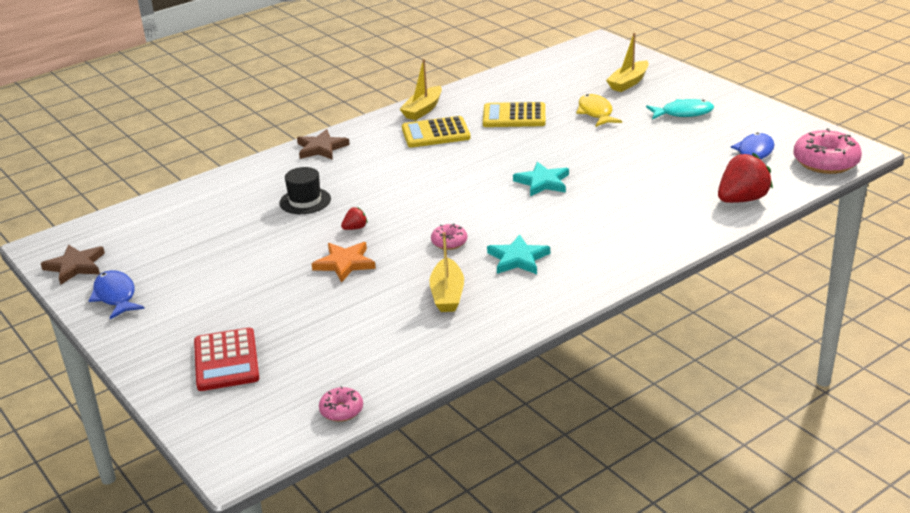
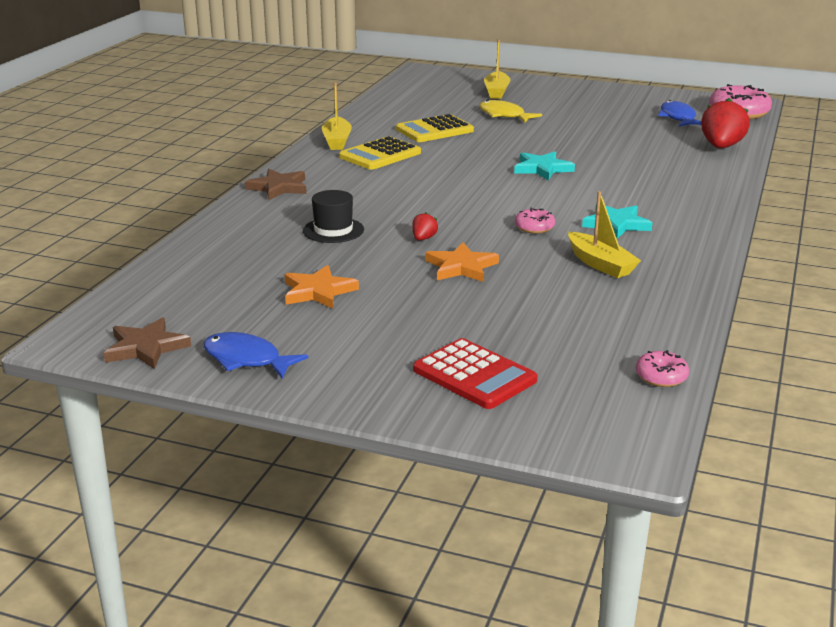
camera: 35 degrees left, 5 degrees down
turquoise fish [646,99,714,119] -> none
none -> orange star [285,265,359,309]

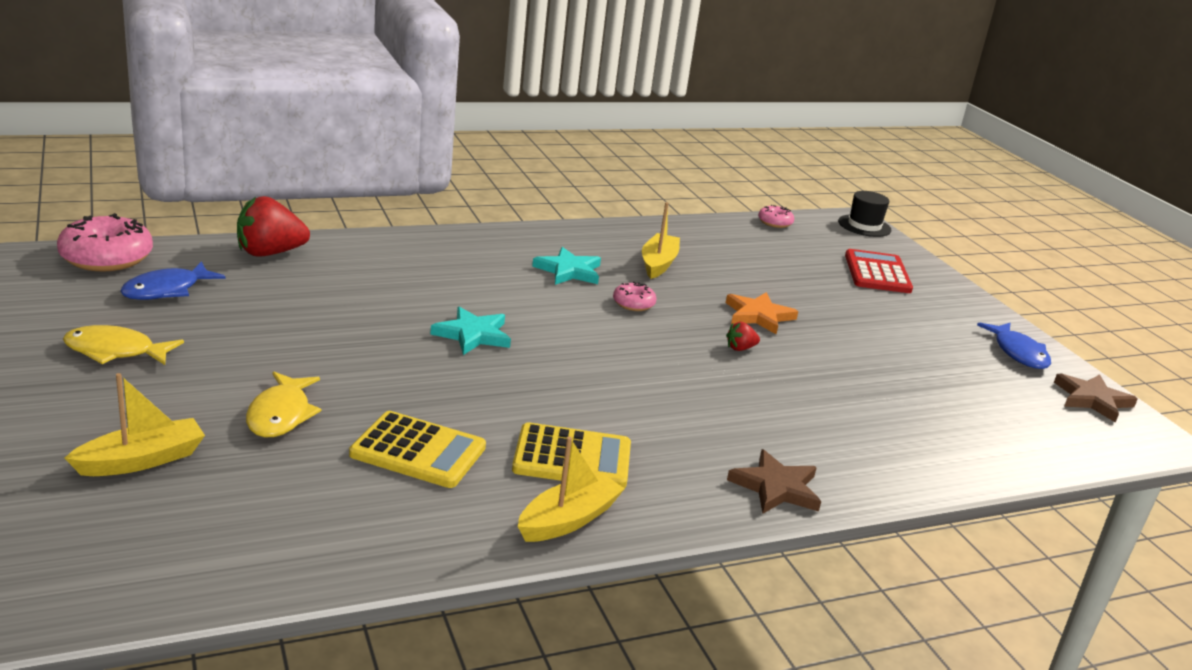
camera: 135 degrees left, 0 degrees up
orange star [285,265,359,309] -> none
black hat [303,190,364,243] -> black hat moved to [838,191,892,237]
none -> yellow fish [63,325,184,365]

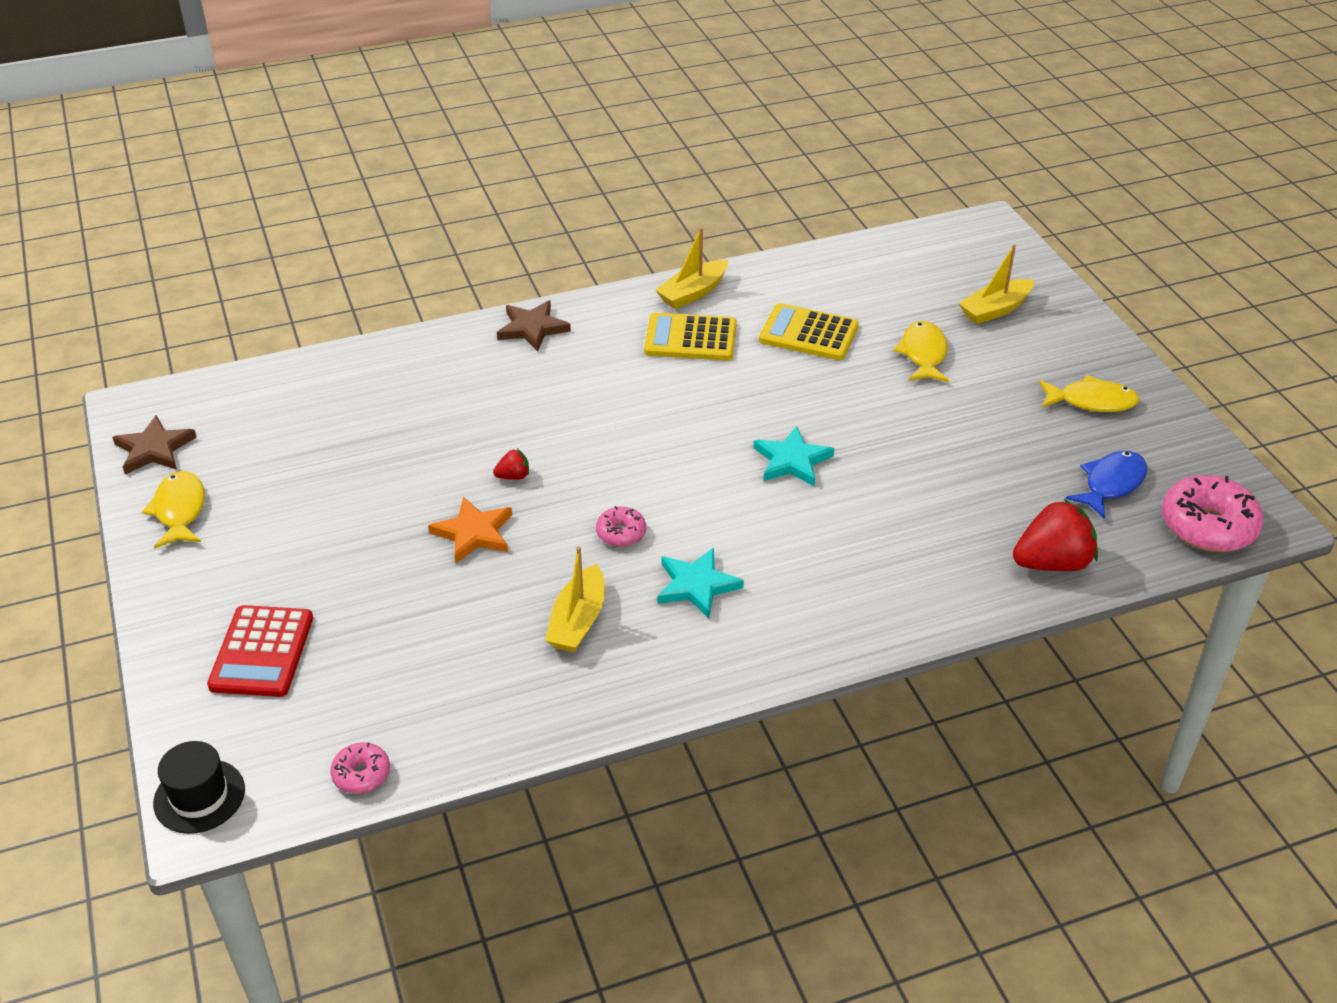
camera: 175 degrees left, 15 degrees up
blue fish [977,323,1051,369] -> yellow fish [142,471,205,548]

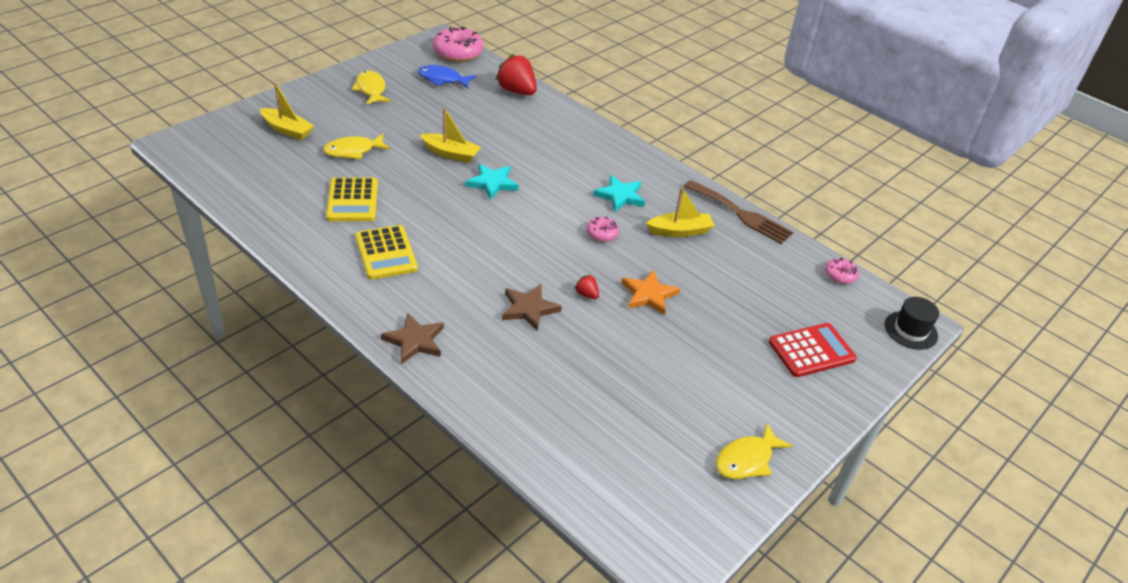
camera: 120 degrees left, 0 degrees up
brown star [112,415,197,474] -> brown star moved to [502,284,562,331]
yellow boat [655,227,728,309] -> yellow boat moved to [420,107,481,163]
none -> brown fork [684,180,793,244]

